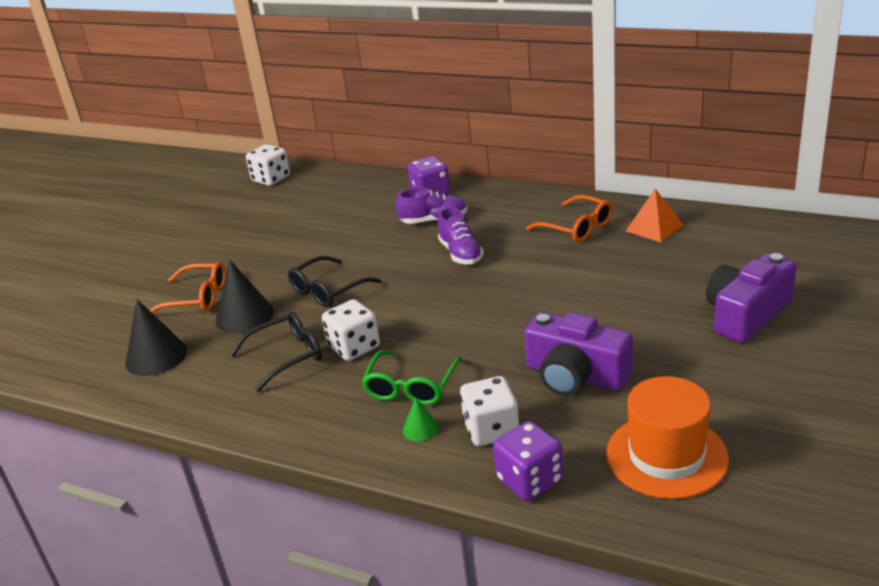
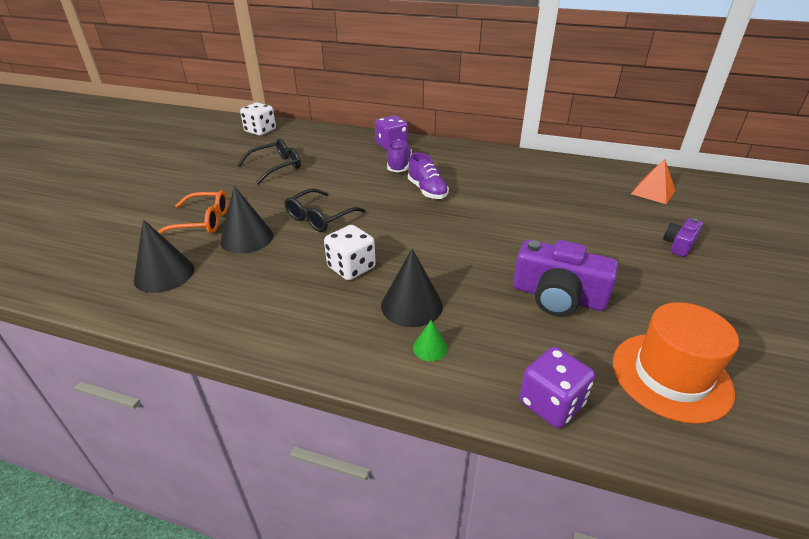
camera: 10 degrees left, 5 degrees up
black glasses [230,312,322,392] -> black glasses moved to [237,139,301,184]
green glasses [361,350,462,405] -> black cone [381,249,443,327]
purple shoe [396,188,467,224] -> purple shoe turned 75 degrees counterclockwise [387,139,412,173]
white dice [460,376,519,446] -> none
orange glasses [526,195,613,242] -> none
orange pyramid [626,189,683,242] -> orange pyramid moved to [631,158,675,204]
purple camera [706,253,797,343] -> purple camera [663,218,703,257], size x0.53

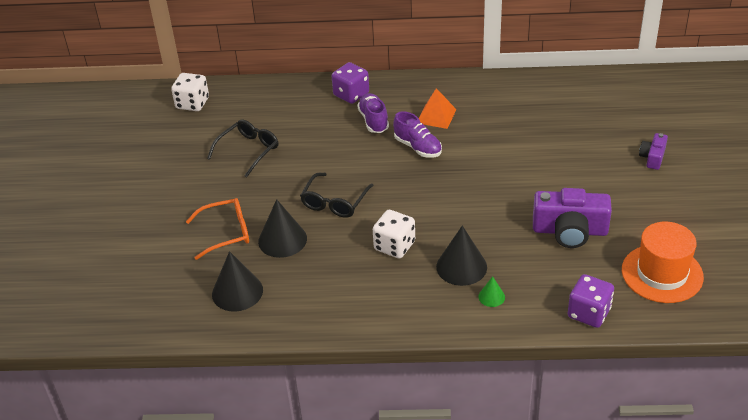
camera: 15 degrees left, 5 degrees up
orange pyramid [631,158,675,204] -> orange pyramid moved to [419,88,457,129]

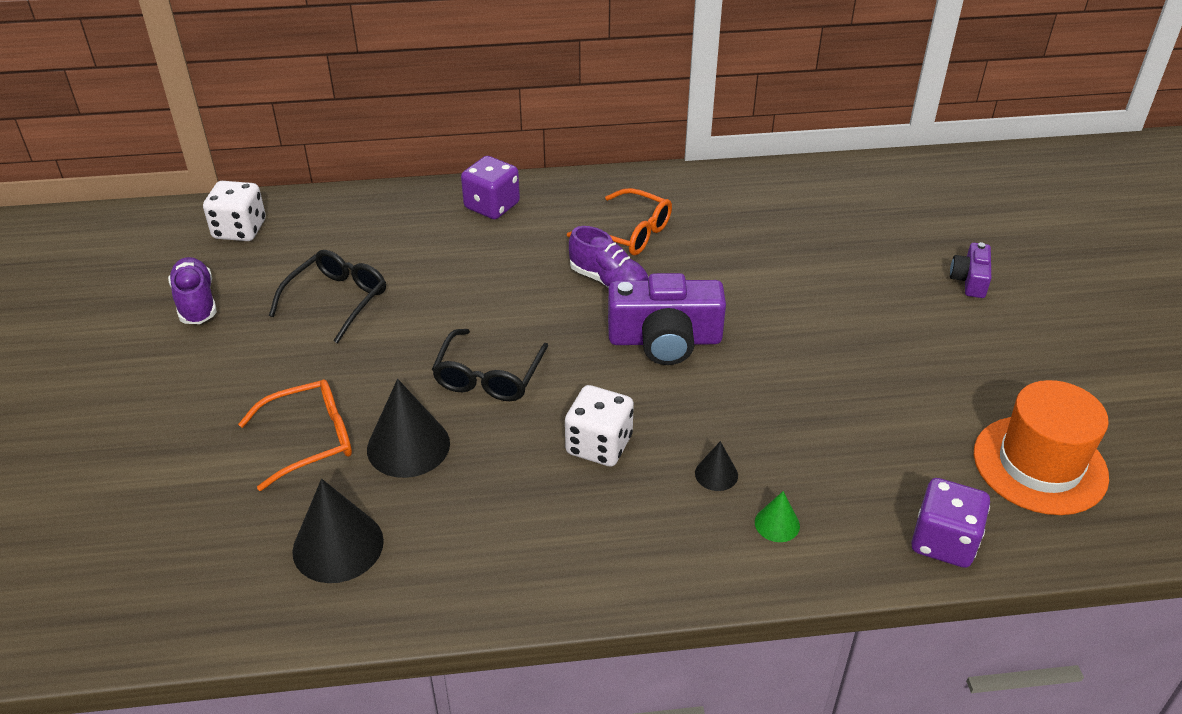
camera: 10 degrees left, 0 degrees up
purple shoe [357,93,389,133] -> purple shoe moved to [168,257,217,324]
orange pyramid [419,88,457,129] -> orange glasses [567,188,672,255]
black cone [436,226,487,286] -> black cone [695,441,738,491], size x0.51
purple camera [533,188,612,248] -> purple camera moved to [608,273,726,365]

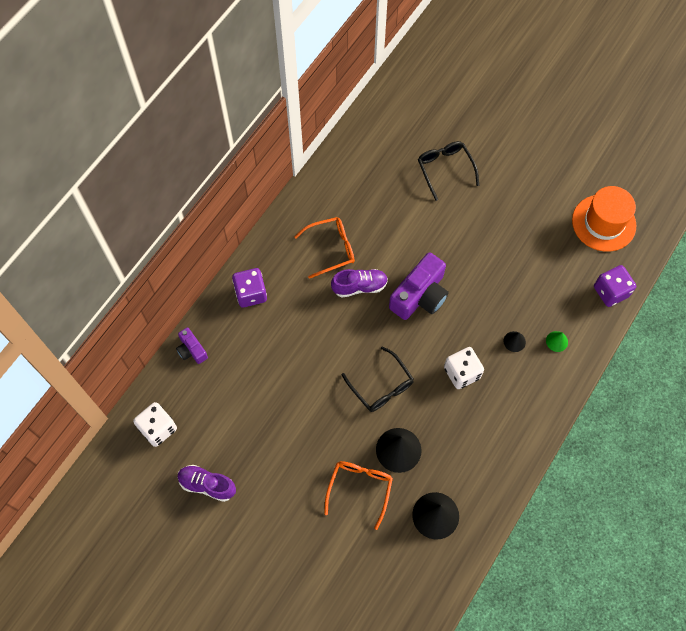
camera: 50 degrees left, 25 degrees up
black glasses [269,250,386,343] -> black glasses moved to [418,141,479,201]
purple camera [950,242,991,298] -> purple camera moved to [176,327,208,364]

